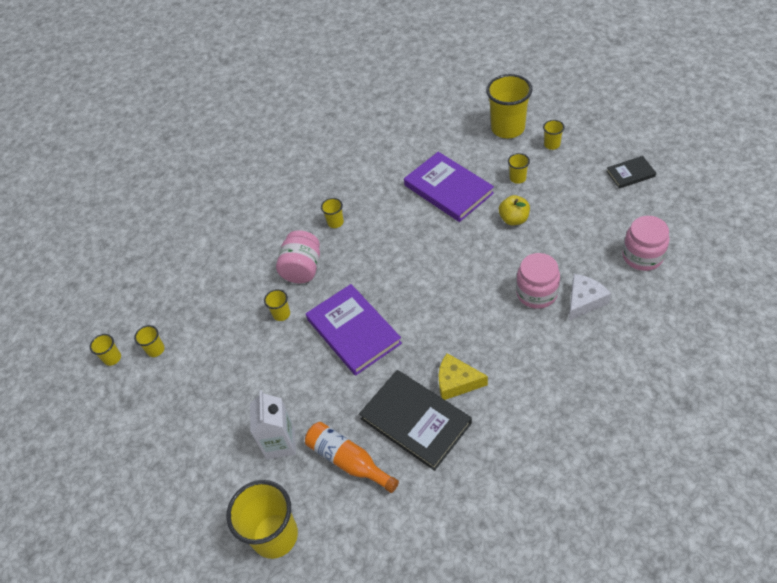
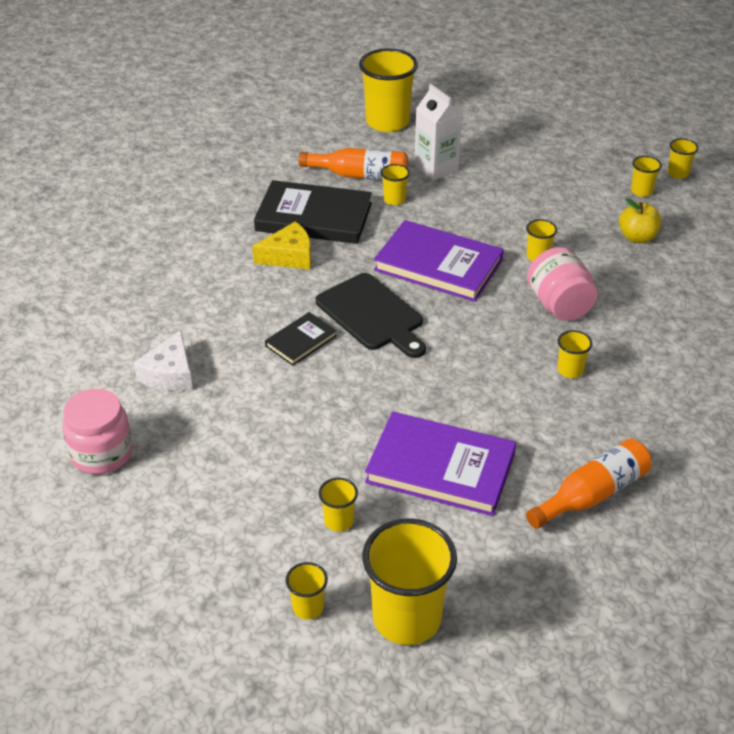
camera: 145 degrees right, 10 degrees down
yellow apple [499,195,530,225] -> yellow apple moved to [619,198,662,243]
pink jar [516,253,560,309] -> none
black book [606,156,656,188] -> black book moved to [265,312,337,366]
none -> black cutting board [315,273,426,358]
none -> yellow cup [381,164,410,205]
none -> orange bottle [526,439,652,529]

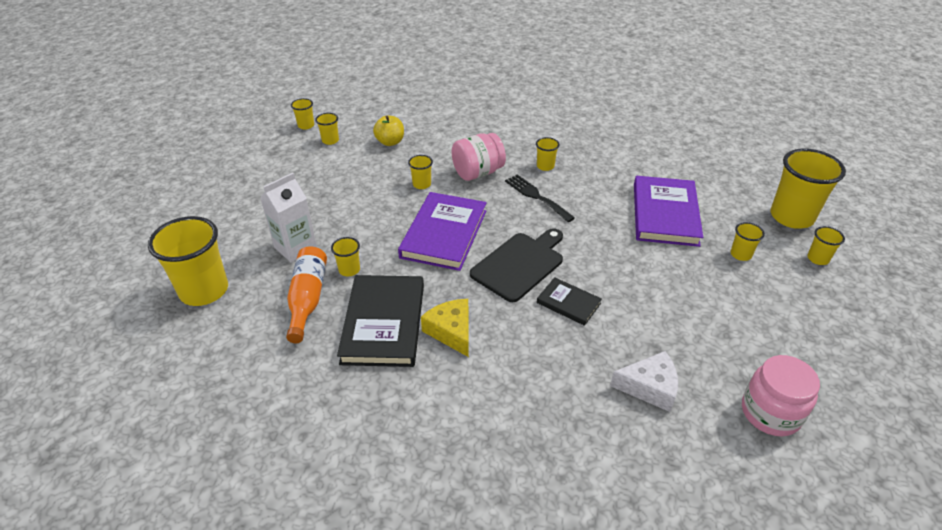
camera: 100 degrees left, 0 degrees up
orange bottle [526,439,652,529] -> none
none -> black fork [505,174,575,222]

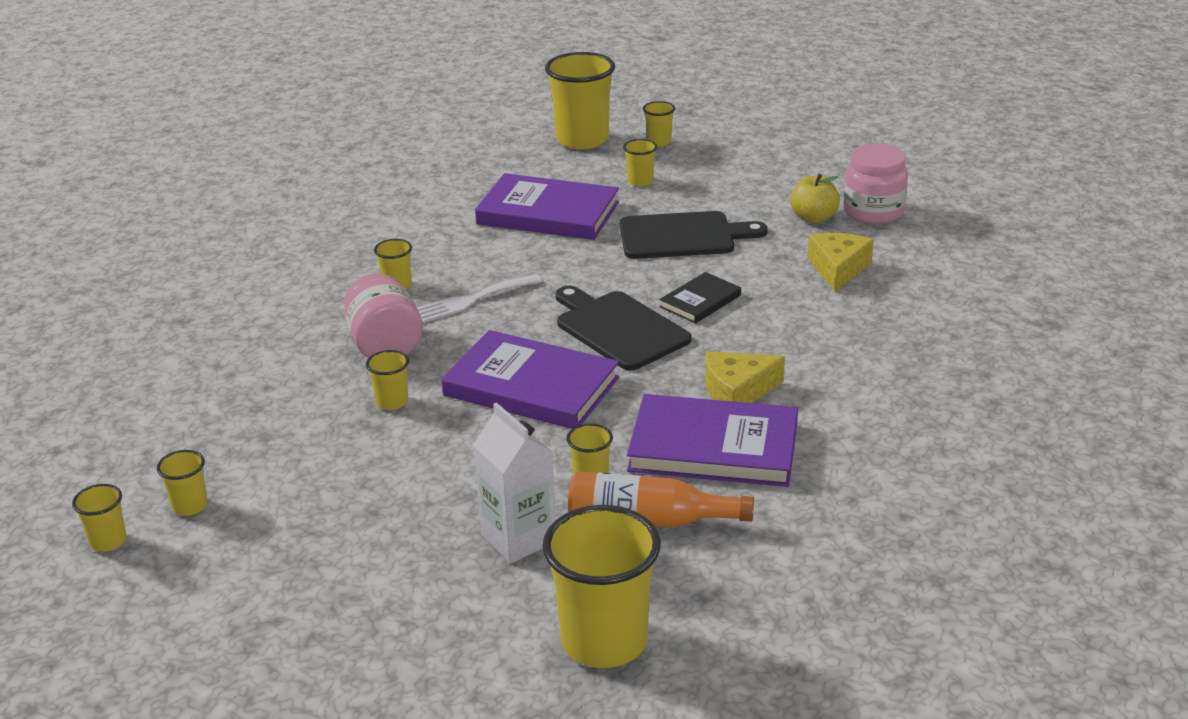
camera: 80 degrees left, 10 degrees down
black book [337,275,424,367] -> purple book [627,394,798,487]
yellow apple [373,115,404,146] -> yellow apple moved to [790,174,840,223]
black fork [505,174,575,222] -> white fork [417,274,542,323]
white cheese [610,351,678,412] -> yellow cheese [807,233,874,292]
none -> black cutting board [619,211,768,259]

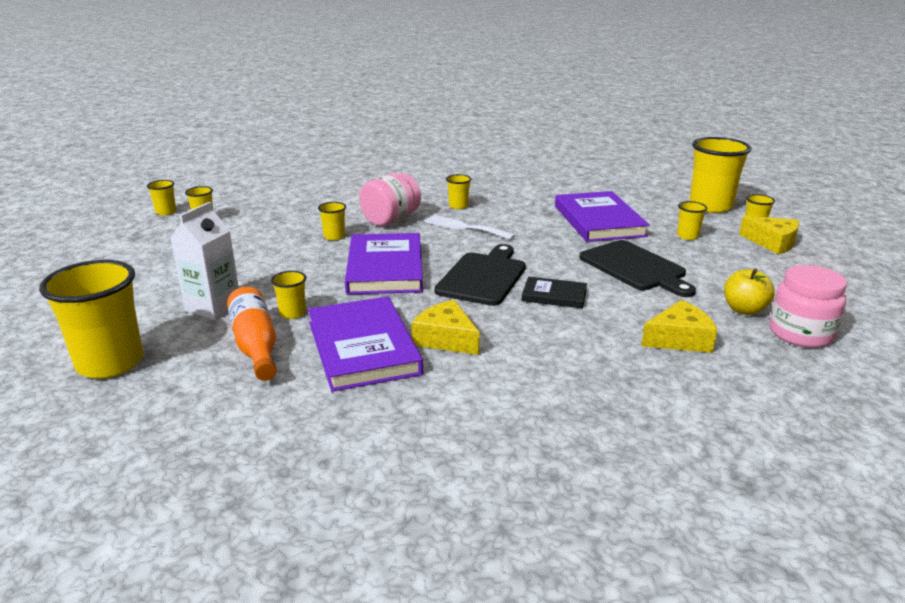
camera: 60 degrees right, 5 degrees down
none -> yellow cheese [739,216,799,255]

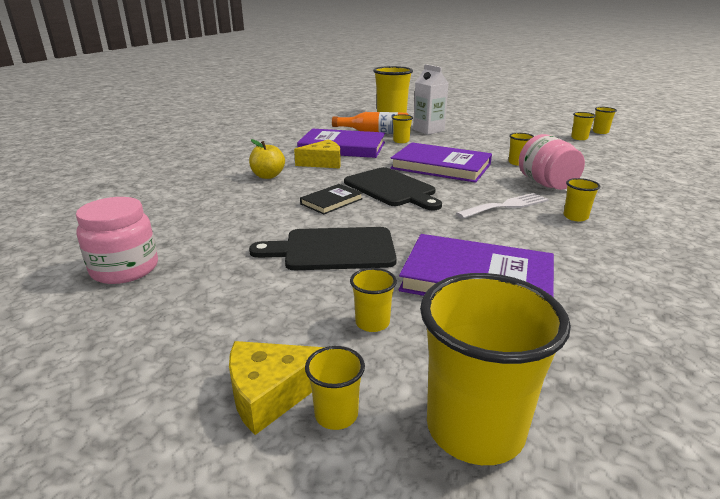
camera: 120 degrees right, 0 degrees up
yellow cheese [641,300,717,353] -> none
yellow apple [724,268,774,315] -> yellow apple moved to [249,139,285,179]

